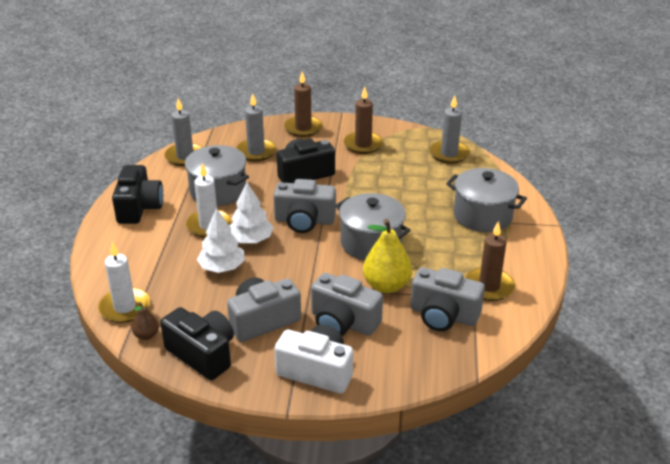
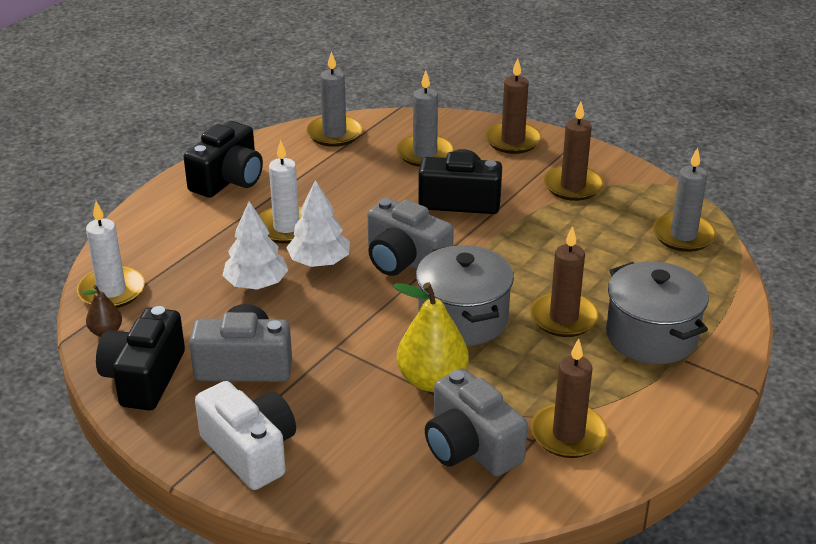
camera: 30 degrees right, 0 degrees up
black camera [160,307,234,380] -> black camera turned 150 degrees counterclockwise [96,306,185,410]
grey pot [184,145,249,206] -> none
grey camera [311,273,383,336] -> none
none -> brown candle [530,226,599,337]

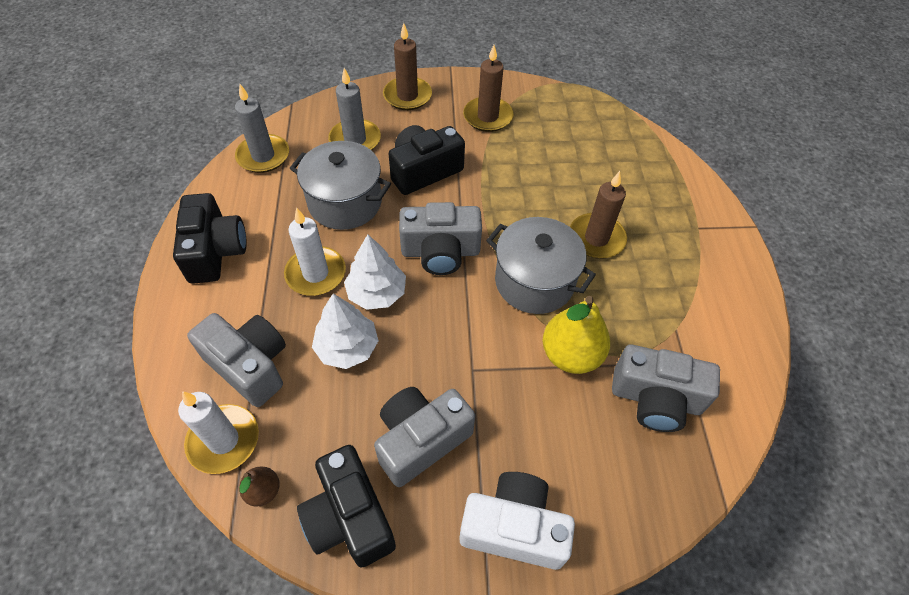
camera: 40 degrees left, 20 degrees up
brown candle [531,338,608,458] -> none
grey pot [606,261,709,364] -> grey pot moved to [290,141,391,230]
grey candle [653,148,717,252] -> none
none -> grey camera [187,313,286,407]

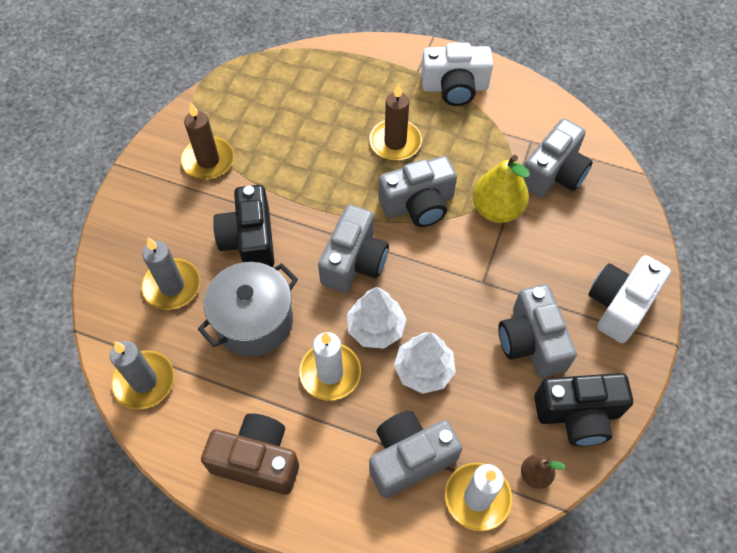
camera: 65 degrees left, 5 degrees up
black camera [173,193,247,284] -> brown camera [201,413,299,495]
brown candle [383,23,432,110] -> none
grey pot [486,217,596,314] -> grey camera [378,156,457,227]
none -> white camera [421,43,493,106]

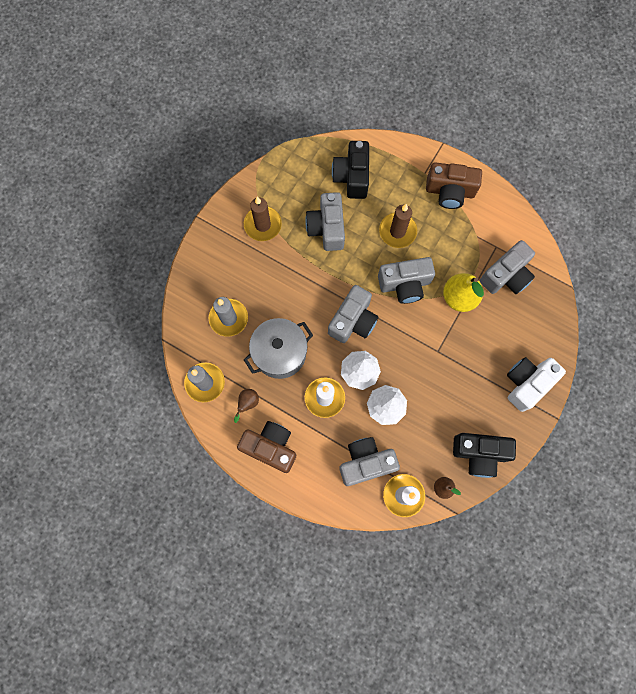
camera: 10 degrees right, 15 degrees up
black camera [213,185,274,267] -> black camera moved to [332,141,369,199]
white camera [421,43,493,106] -> brown camera [426,162,482,209]
grey camera [498,284,577,378] -> grey camera moved to [305,192,345,251]
none -> brown pear [234,389,259,423]

